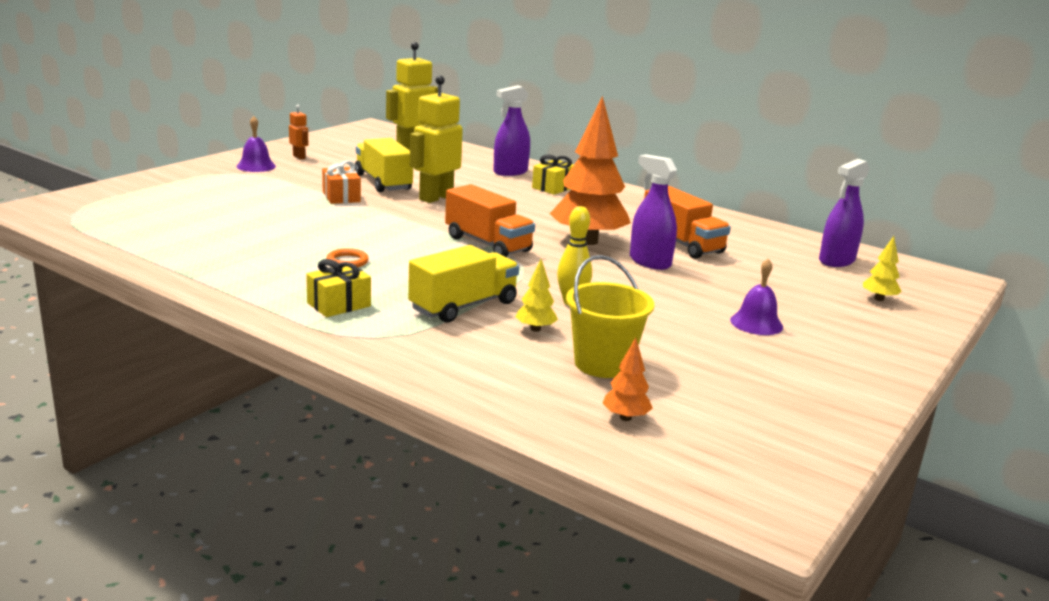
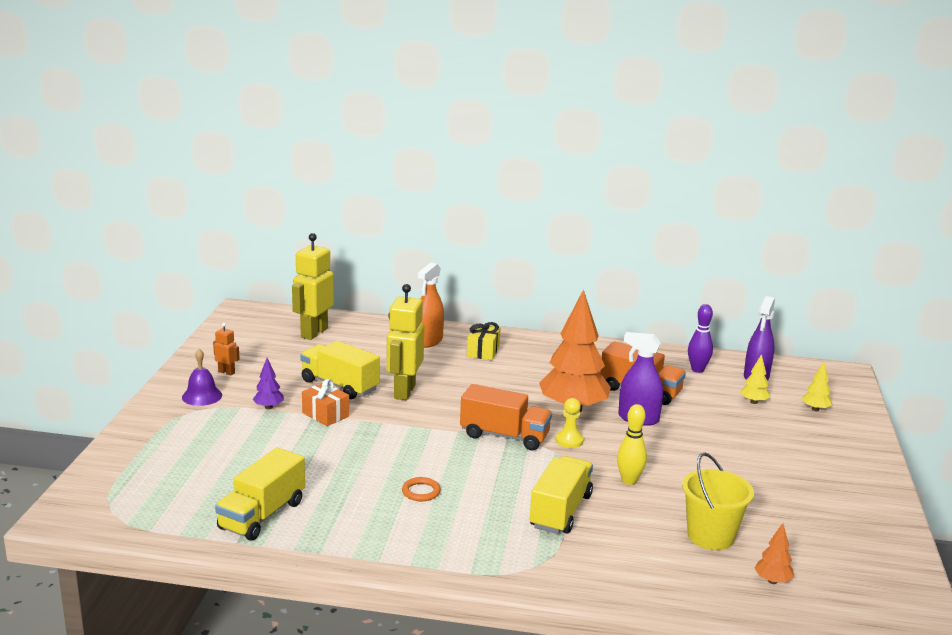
camera: 25 degrees left, 0 degrees up
yellow gift [306,259,371,317] -> none
purple spray bottle [493,85,530,176] -> orange spray bottle [417,262,444,348]
yellow tree [515,259,558,332] -> yellow tree moved to [740,354,770,404]
purple bell [730,258,783,335] -> none
none -> yellow truck [215,447,305,541]
none -> purple tree [253,358,284,409]
none -> yellow pawn [556,398,584,448]
none -> purple bowling pin [688,304,713,373]

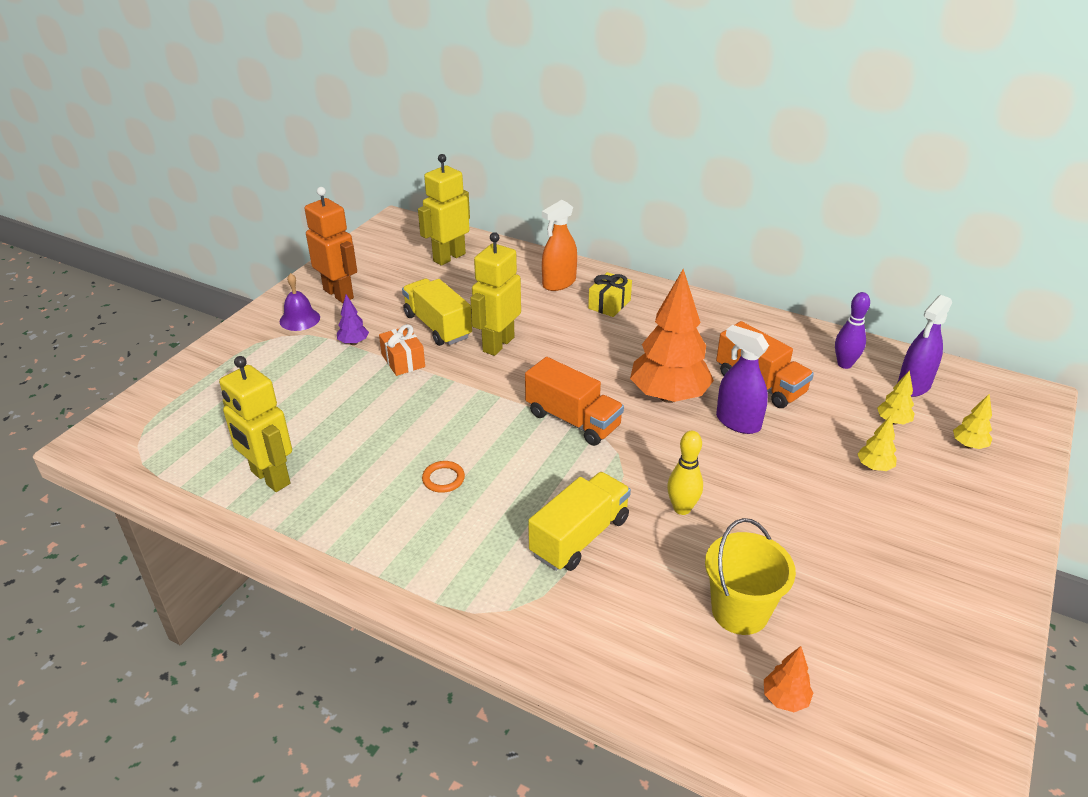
camera: 20 degrees right, 15 degrees up
orange robot [213,323,240,375] -> orange robot [305,187,357,303], size x2.09
yellow truck [215,447,305,541] -> yellow robot [219,356,292,492]
yellow pawn [556,398,584,448] -> none
none -> yellow tree [857,415,897,471]

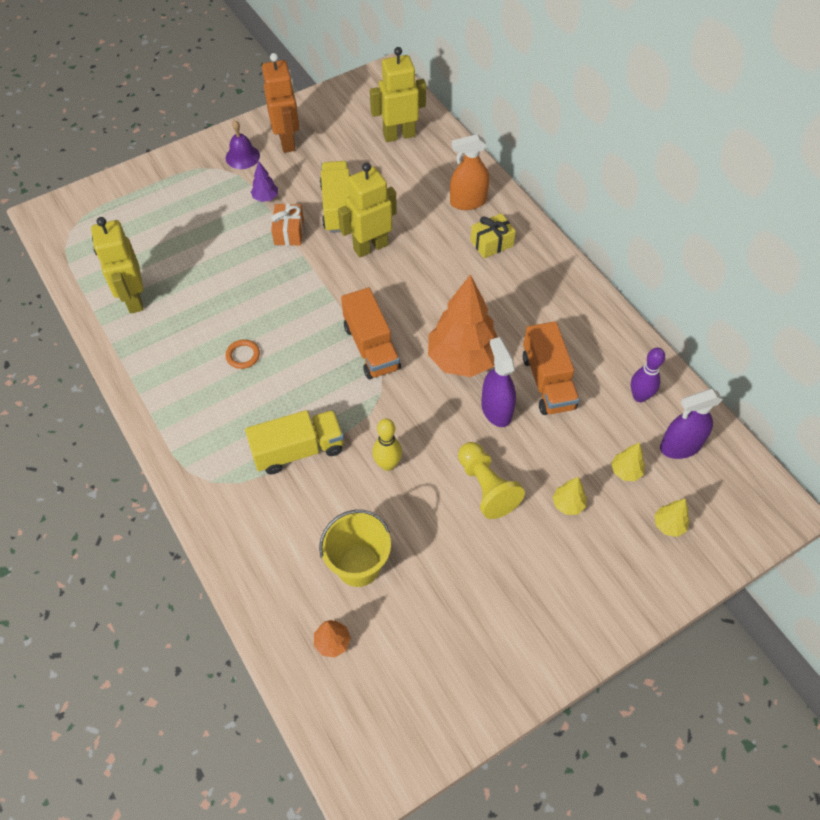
camera: 30 degrees right, 20 degrees up
none -> yellow pawn [458,442,525,519]

